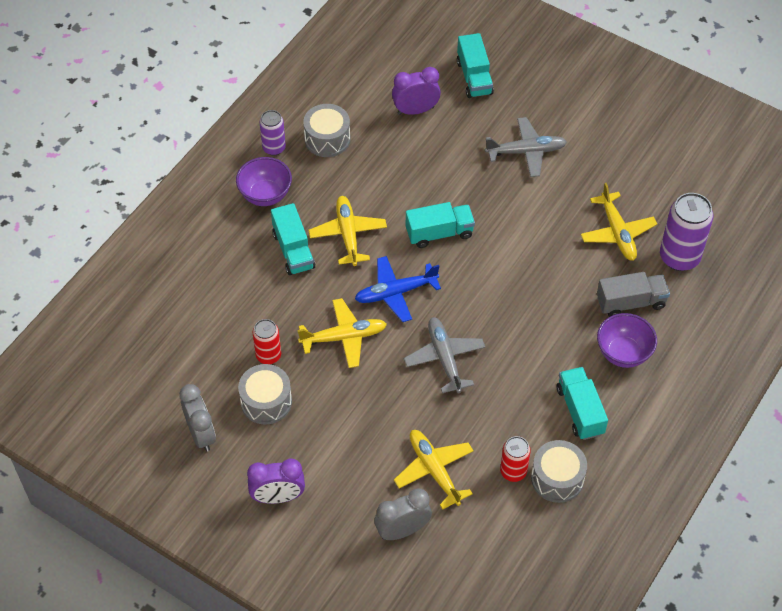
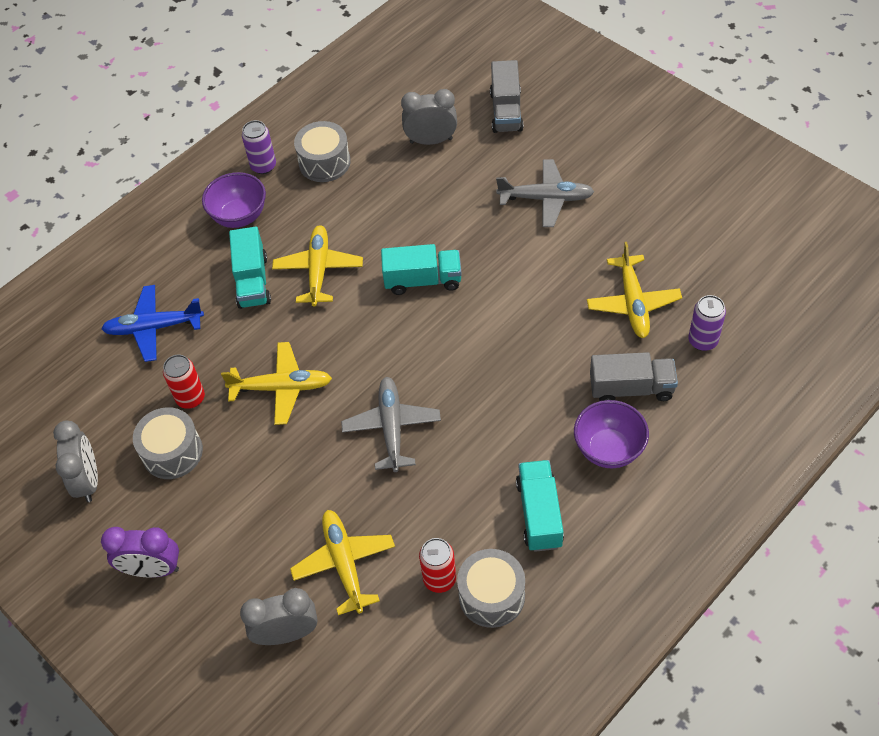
camera: 15 degrees right, 0 degrees up
blue plane [355,256,441,322] -> blue plane moved to [101,285,204,362]
purple clock [392,67,441,115] -> grey clock [401,89,457,145]
turquoise truck [457,33,494,98] -> grey truck [490,60,523,133]
purple can [660,193,713,271] -> purple can [688,295,726,351], size x0.59

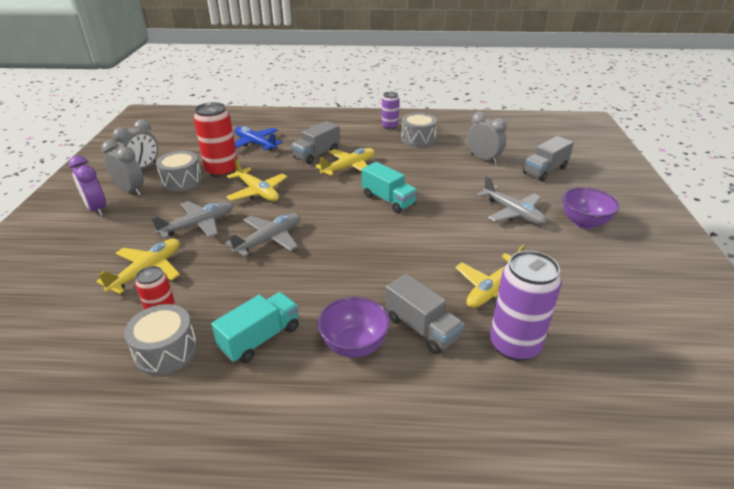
camera: 45 degrees right, 20 degrees down
red can [163,355,205,409] -> red can [194,102,238,178], size x1.69
purple bowl [202,172,266,228] -> purple bowl moved to [562,187,620,229]
turquoise truck [229,227,271,309] -> grey truck [291,121,340,164]
grey clock [240,588,318,645] -> grey clock moved to [101,140,144,196]
purple can [688,295,726,351] -> purple can [490,250,562,361], size x1.69
none -> grey plane [151,201,233,238]

